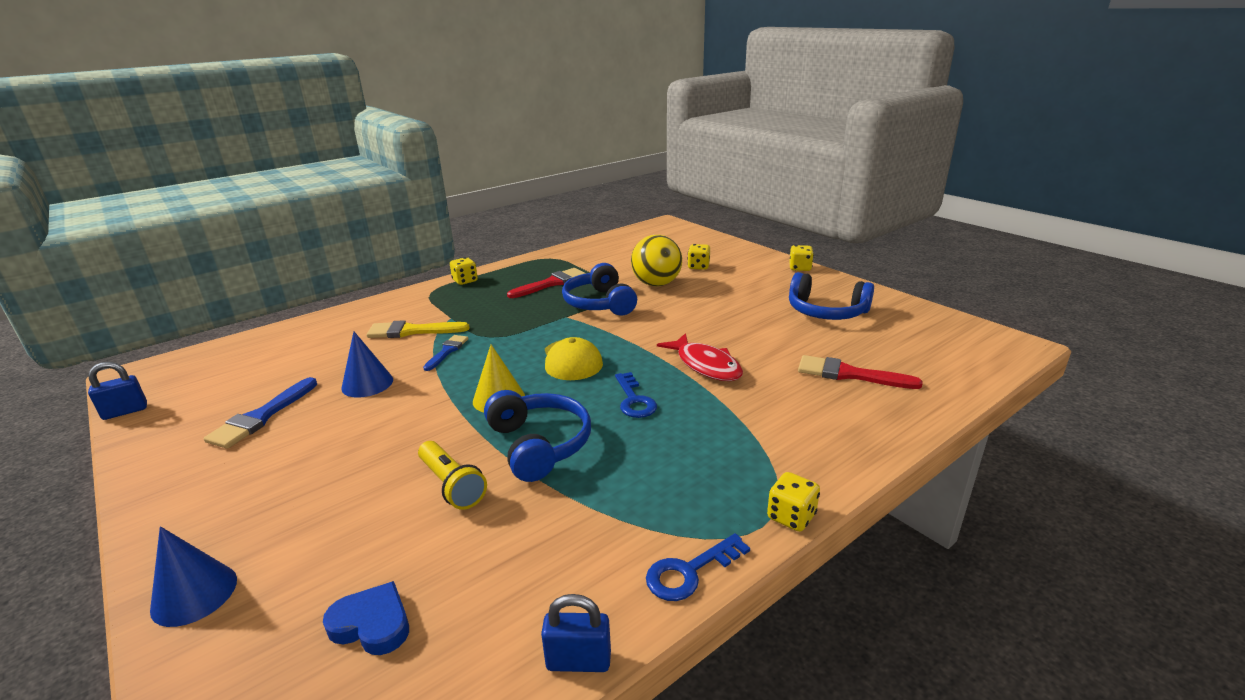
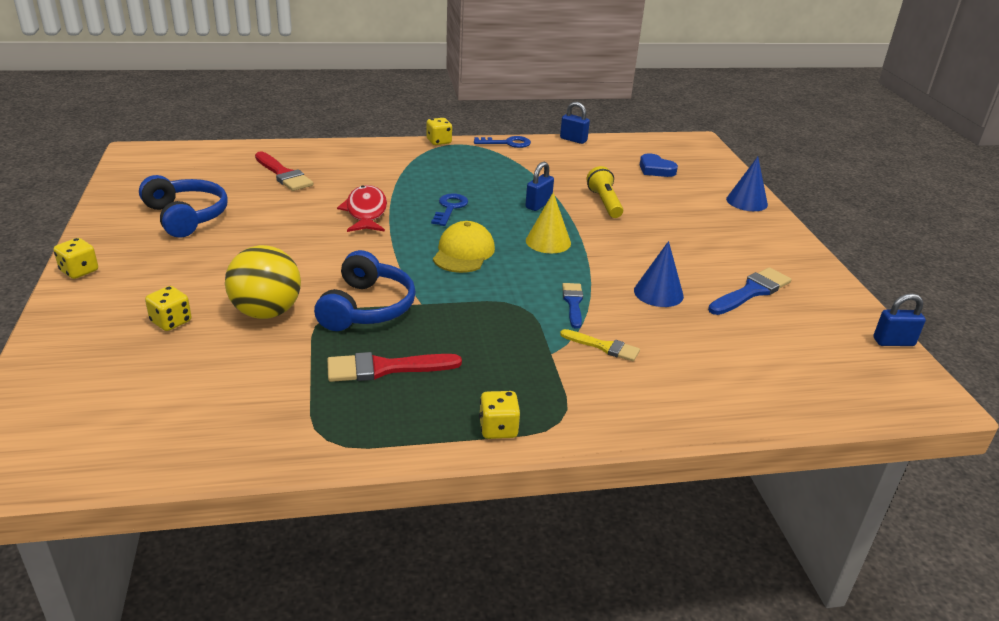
camera: 155 degrees left, 5 degrees up
yellow brush [367,320,470,338] -> yellow brush [560,329,640,361], size x0.64
blue brush [423,335,469,371] -> blue brush turned 135 degrees clockwise [562,283,583,329]
blue headphones [484,390,591,482] -> blue padlock [526,162,554,211]

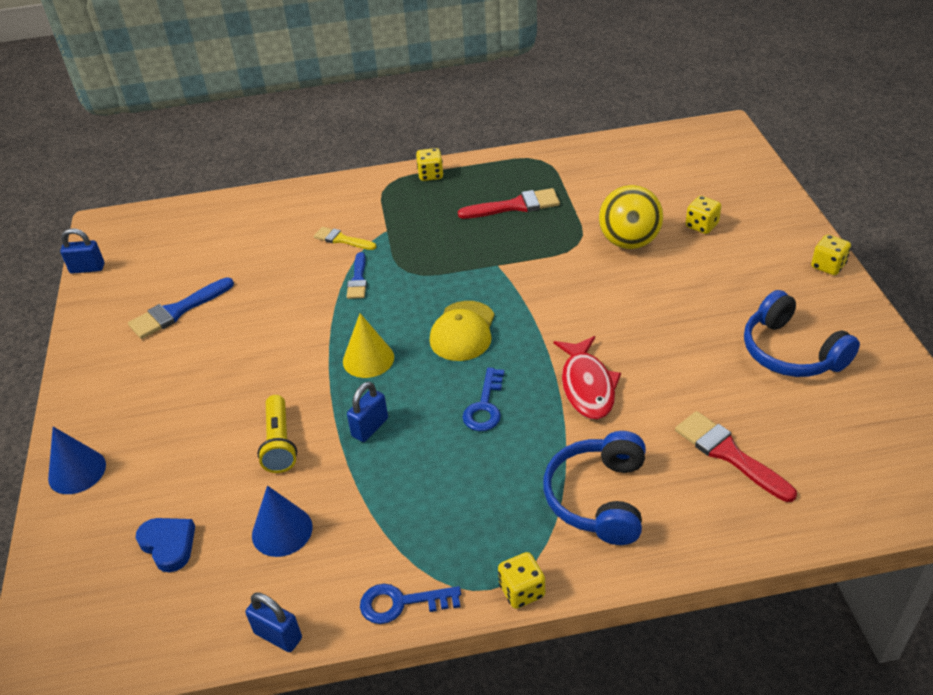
camera: 175 degrees left, 10 degrees up
blue headphones [314,250,416,331] -> blue headphones moved to [543,431,646,545]
blue cone [634,241,684,307] -> blue cone moved to [252,485,313,557]

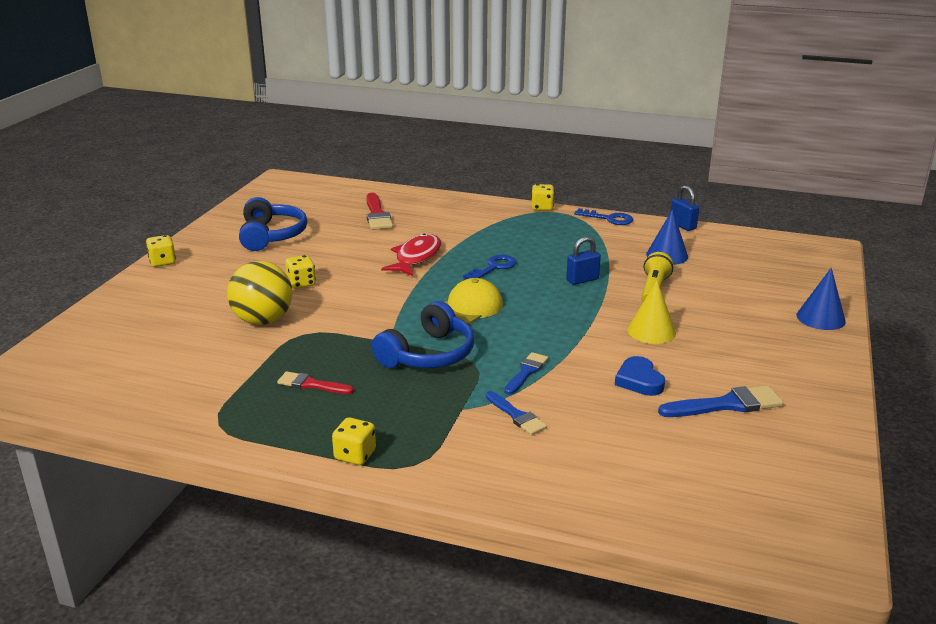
camera: 155 degrees left, 15 degrees down
blue padlock [60,228,104,274] -> none
blue heart [136,518,195,572] -> blue heart moved to [615,356,665,396]
yellow brush [314,227,377,250] -> blue brush [486,391,547,435]
yellow cone [343,313,394,378] -> yellow cone moved to [627,280,676,344]
red brush [458,188,560,219] -> red brush [277,371,354,394], size x0.64
blue headphones [543,431,646,545] -> blue headphones moved to [372,301,474,368]
yellow dice [686,196,721,234] -> yellow dice moved to [285,255,316,289]

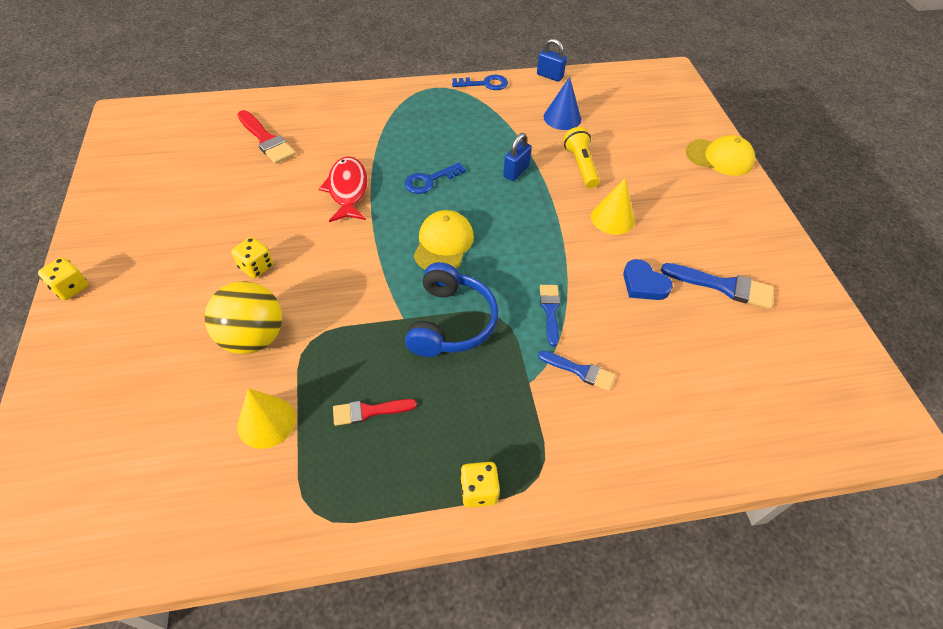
camera: 30 degrees left, 25 degrees up
blue headphones [239,197,307,251] -> none
blue key [463,255,517,279] -> blue key turned 135 degrees counterclockwise [404,162,466,194]
yellow dice [531,184,554,211] -> none
blue brush [658,385,783,417] -> blue brush turned 60 degrees clockwise [661,263,774,309]
blue cone [796,268,846,330] -> yellow cap [686,135,755,176]
none -> yellow cone [237,388,296,449]

